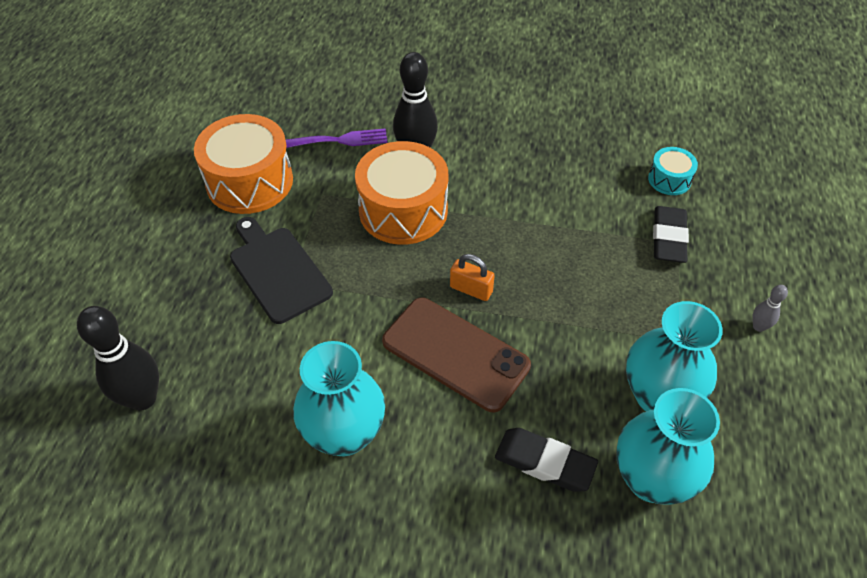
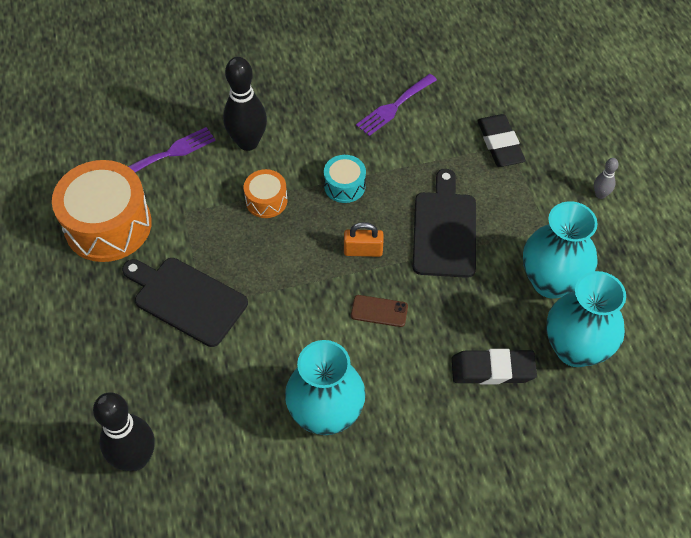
camera: 25 degrees left, 5 degrees up
orange drum [355,141,448,245] -> orange drum [244,169,288,218], size x0.49
brown phone [382,297,531,412] -> brown phone [351,295,408,327], size x0.43
turquoise drum [648,147,698,195] -> turquoise drum moved to [324,155,366,203]
none -> purple fork [356,74,437,136]
none -> black cutting board [413,169,476,278]

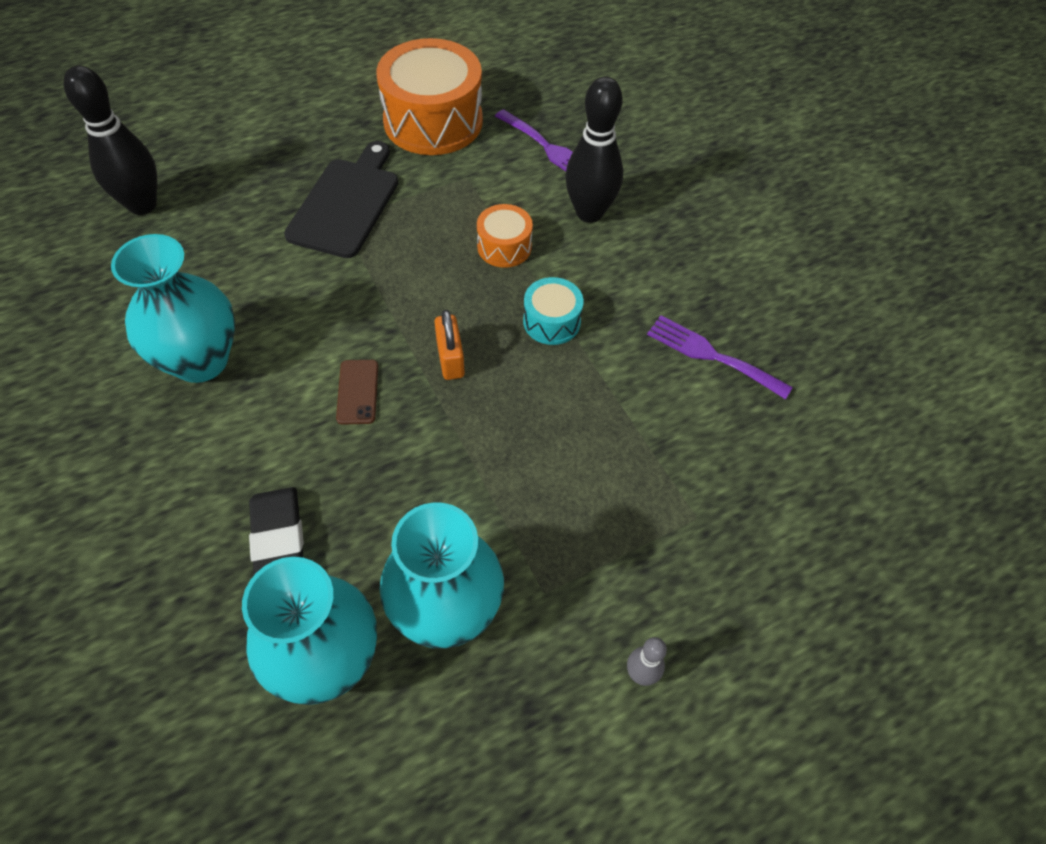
camera: 75 degrees right, 0 degrees up
black cutting board [413,169,476,278] -> none
black eraser [477,114,526,167] -> none

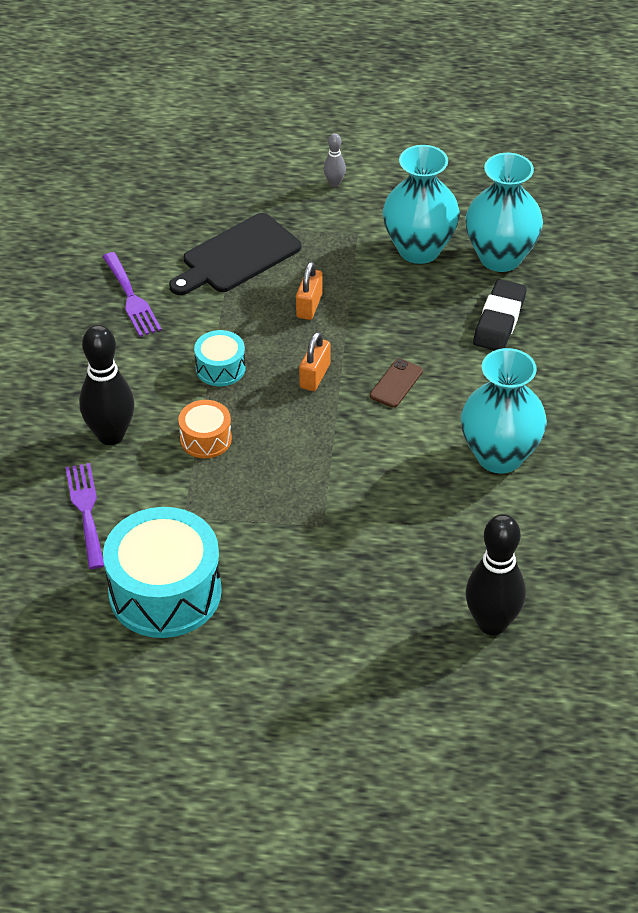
camera: 145 degrees left, 10 degrees down
black cutting board [284,141,398,258] -> black cutting board moved to [169,213,301,295]
orange drum [376,38,483,155] -> turquoise drum [103,507,222,638]
none -> orange padlock [296,262,323,320]

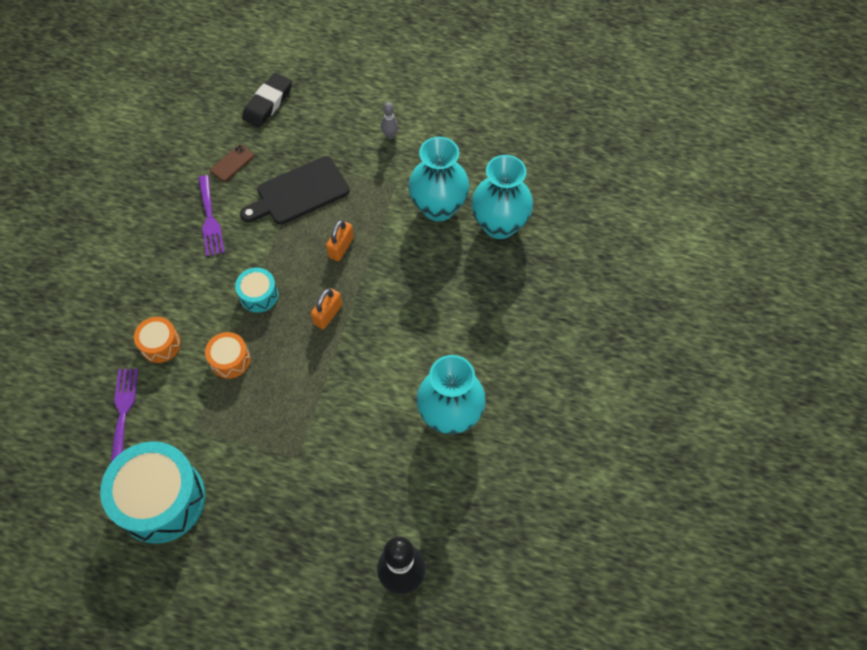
camera: 10 degrees right, 15 degrees up
black bowling pin [79,325,135,445] -> orange drum [134,317,181,363]
brown phone [370,359,423,408] -> brown phone moved to [210,145,254,182]
black eraser [473,279,527,350] -> black eraser moved to [242,73,292,127]

